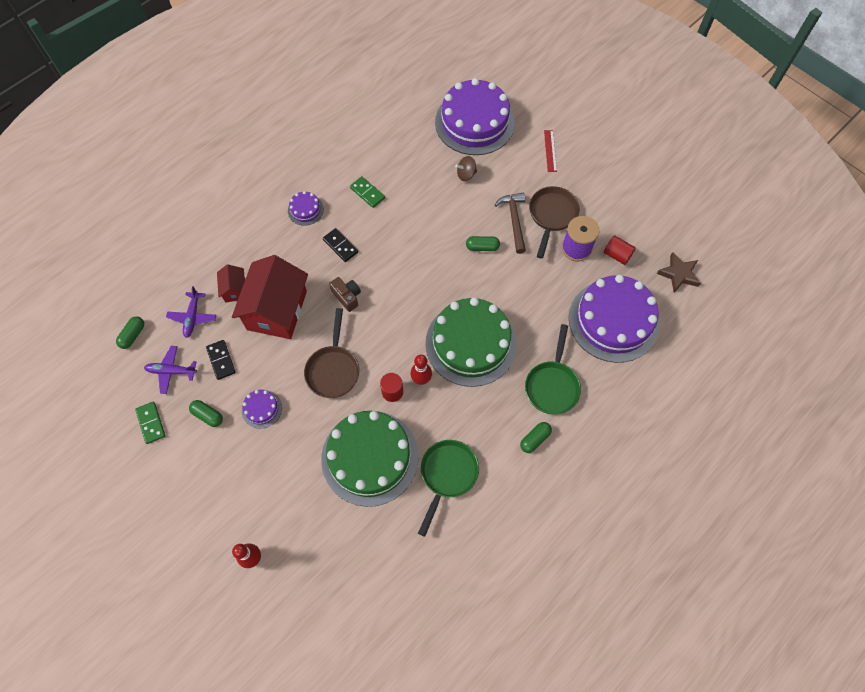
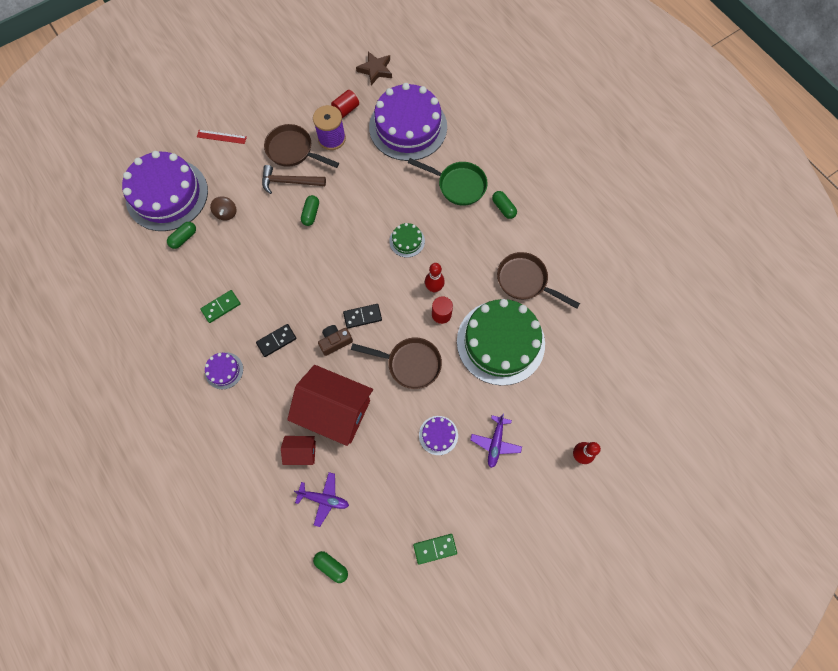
camera: 80 degrees left, 5 degrees up
purple plane [144,346,197,394] -> purple plane moved to [470,414,522,468]
green capsule [189,400,223,427] -> green capsule moved to [167,222,196,249]
black domino [206,340,236,380] -> black domino moved to [343,304,382,329]
green pan [418,440,479,537] -> brown pan [497,252,580,309]
green cake [425,297,517,387] -> green cake [389,223,425,257], size x0.43

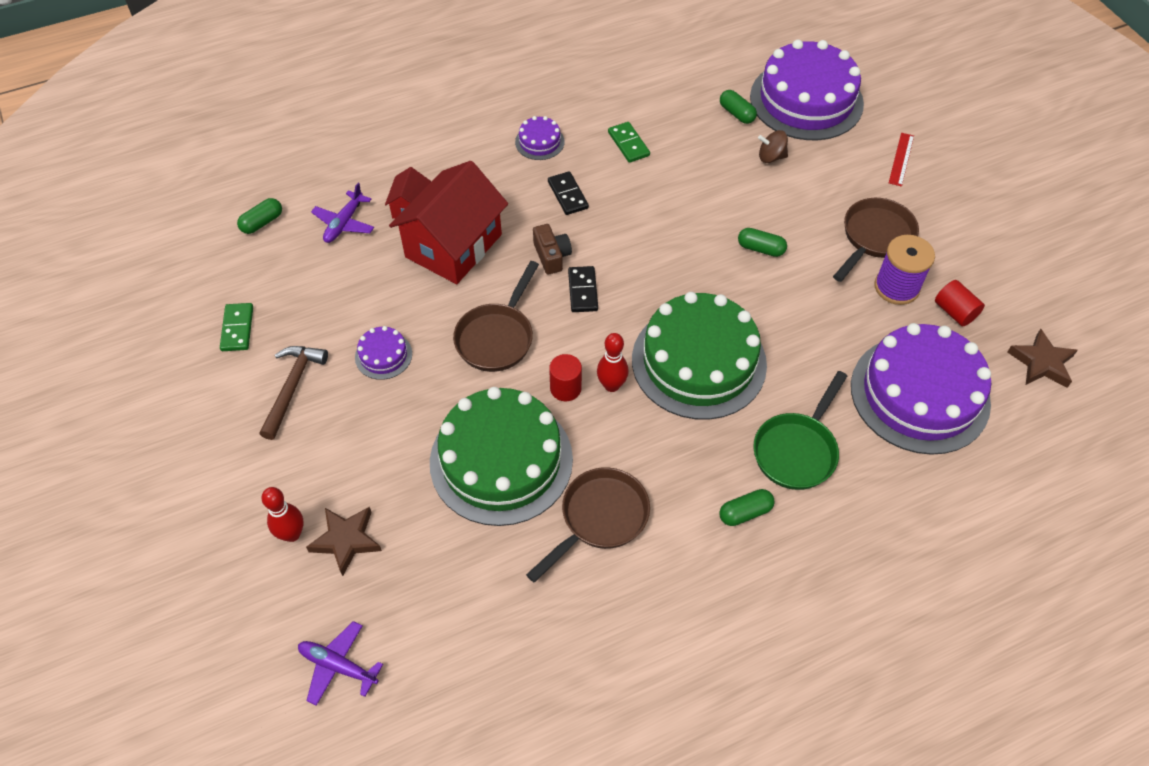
camera: 100 degrees right, 15 degrees down
brown hammer [262,165,326,194] -> brown hammer moved to [259,346,328,440]
green cake [389,223,425,257] -> green cake [632,292,767,420], size x2.35
purple plane [470,414,522,468] -> purple plane moved to [298,621,383,706]
none -> brown star [306,507,382,576]

